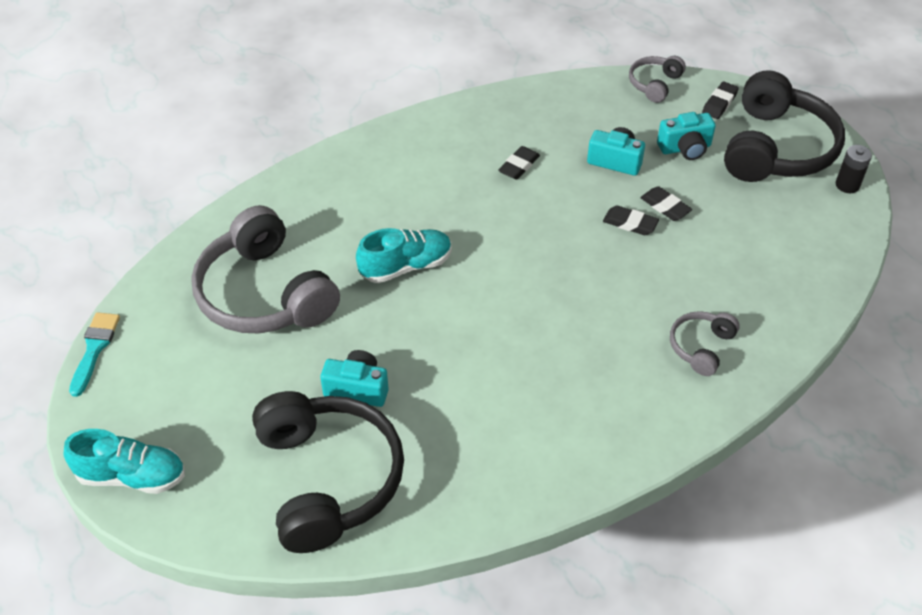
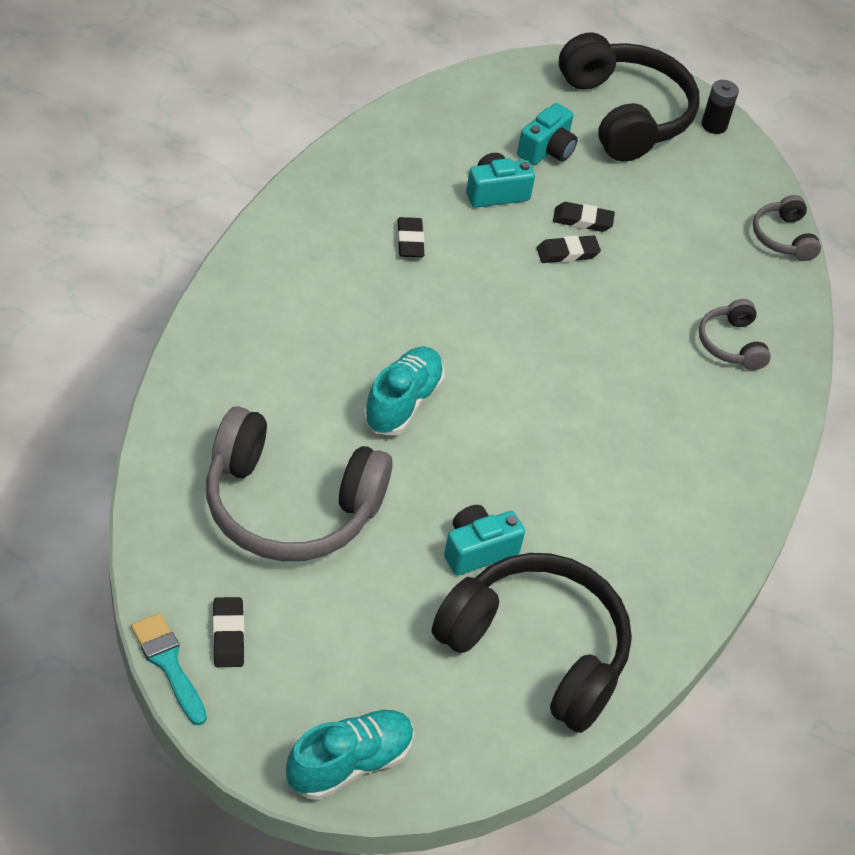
camera: 45 degrees left, 0 degrees up
grey headphones [629,56,686,103] -> grey headphones moved to [753,195,821,261]
black eraser [702,82,739,119] -> black eraser moved to [213,597,244,667]

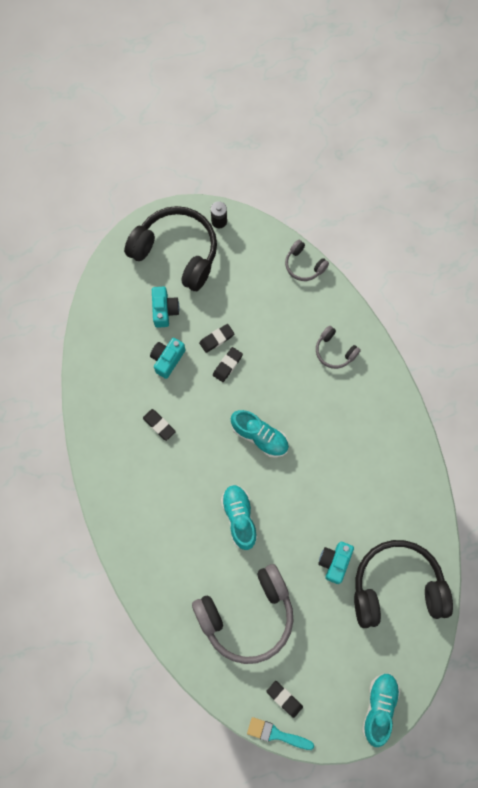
camera: 35 degrees left, 25 degrees up
none -> turquoise shoe [231,410,289,458]

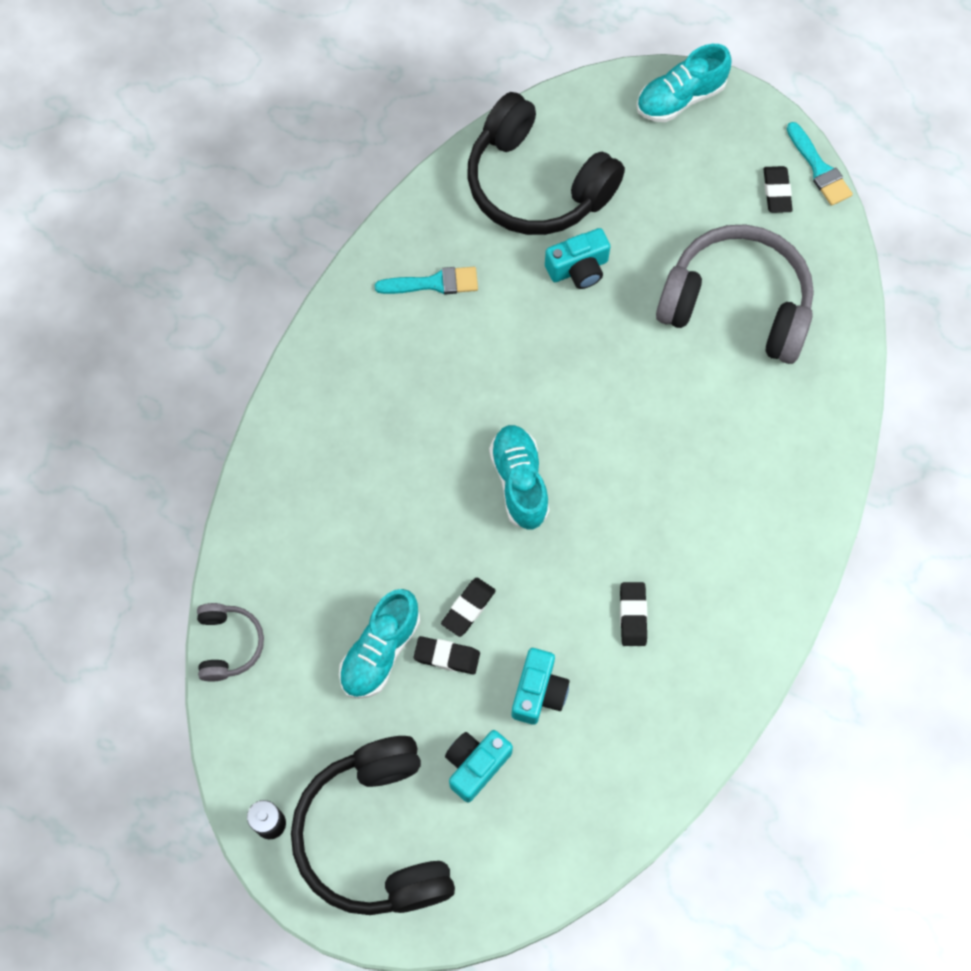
camera: 135 degrees left, 5 degrees down
turquoise camera [150,338,185,379] -> turquoise camera turned 60 degrees counterclockwise [512,648,570,725]
black eraser [213,347,243,382] -> black eraser turned 45 degrees counterclockwise [441,578,496,637]
turquoise shoe [221,485,257,550] -> turquoise shoe moved to [339,589,420,699]
grey headphones [316,325,361,369] -> none
none -> turquoise brush [375,267,478,294]

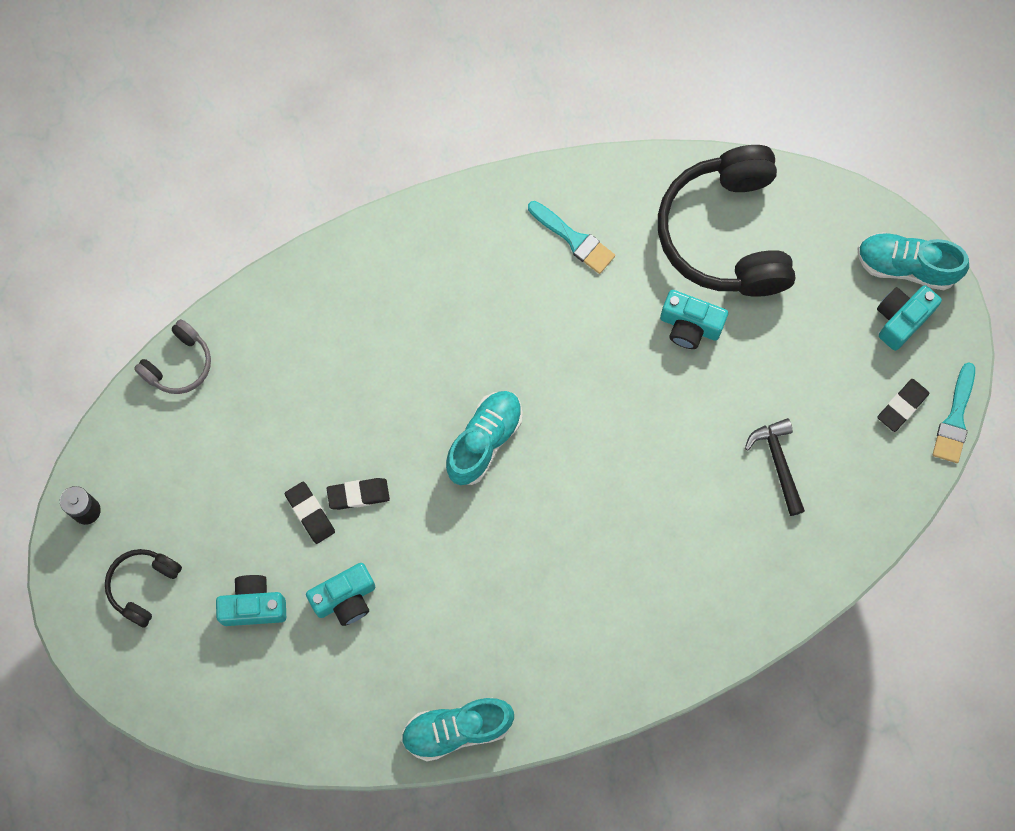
camera: 45 degrees right, 5 degrees up
black headphones [291,736,455,915] -> black headphones [105,549,182,628], size x0.47
turquoise shoe [339,589,420,699] -> turquoise shoe moved to [401,698,514,761]
black eraser [620,582,647,646] -> none
grey headphones [656,224,814,364] -> black hammer [745,418,805,516]
none -> turquoise camera [877,285,942,351]

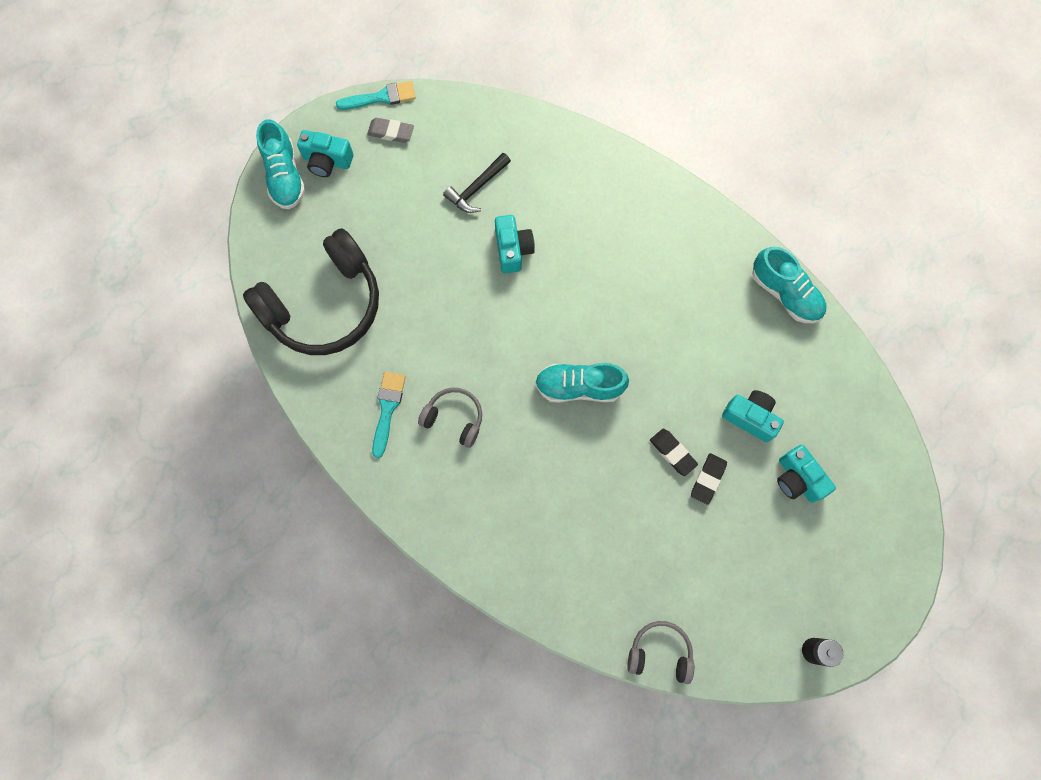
camera: 120 degrees left, 0 degrees up
black headphones [105,549,182,628] -> none
turquoise camera [660,290,728,349] -> turquoise camera moved to [495,215,535,273]
black eraser [878,379,929,432] -> grey eraser [367,118,414,143]
none -> grey headphones [418,388,482,448]

